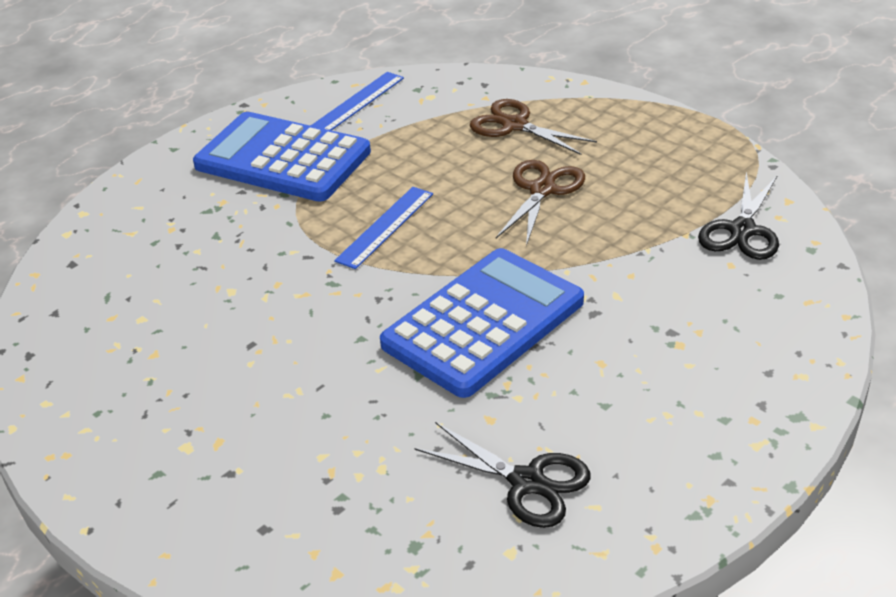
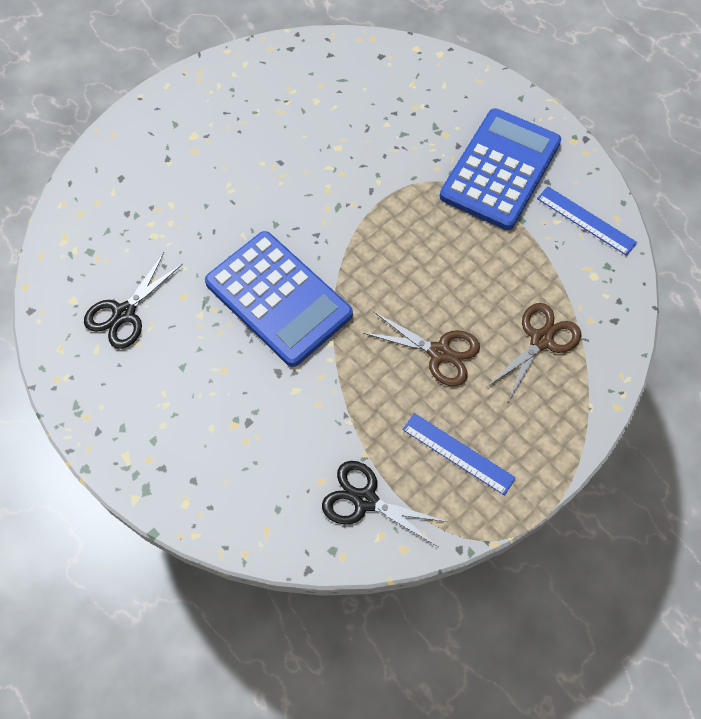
camera: 90 degrees right, 25 degrees up
blue ruler [334,187,433,269] -> blue ruler moved to [402,413,516,496]

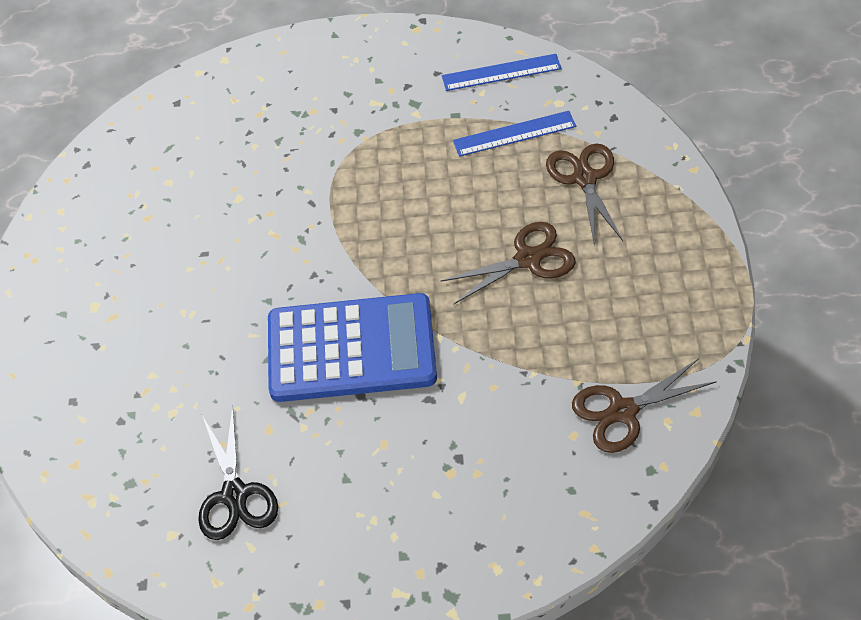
camera: 45 degrees left, 10 degrees down
black scissors [322,461,448,547] -> brown scissors [572,359,717,453]
blue ruler [402,413,516,496] -> blue ruler moved to [453,111,576,157]
blue calculator [440,108,561,230] -> none

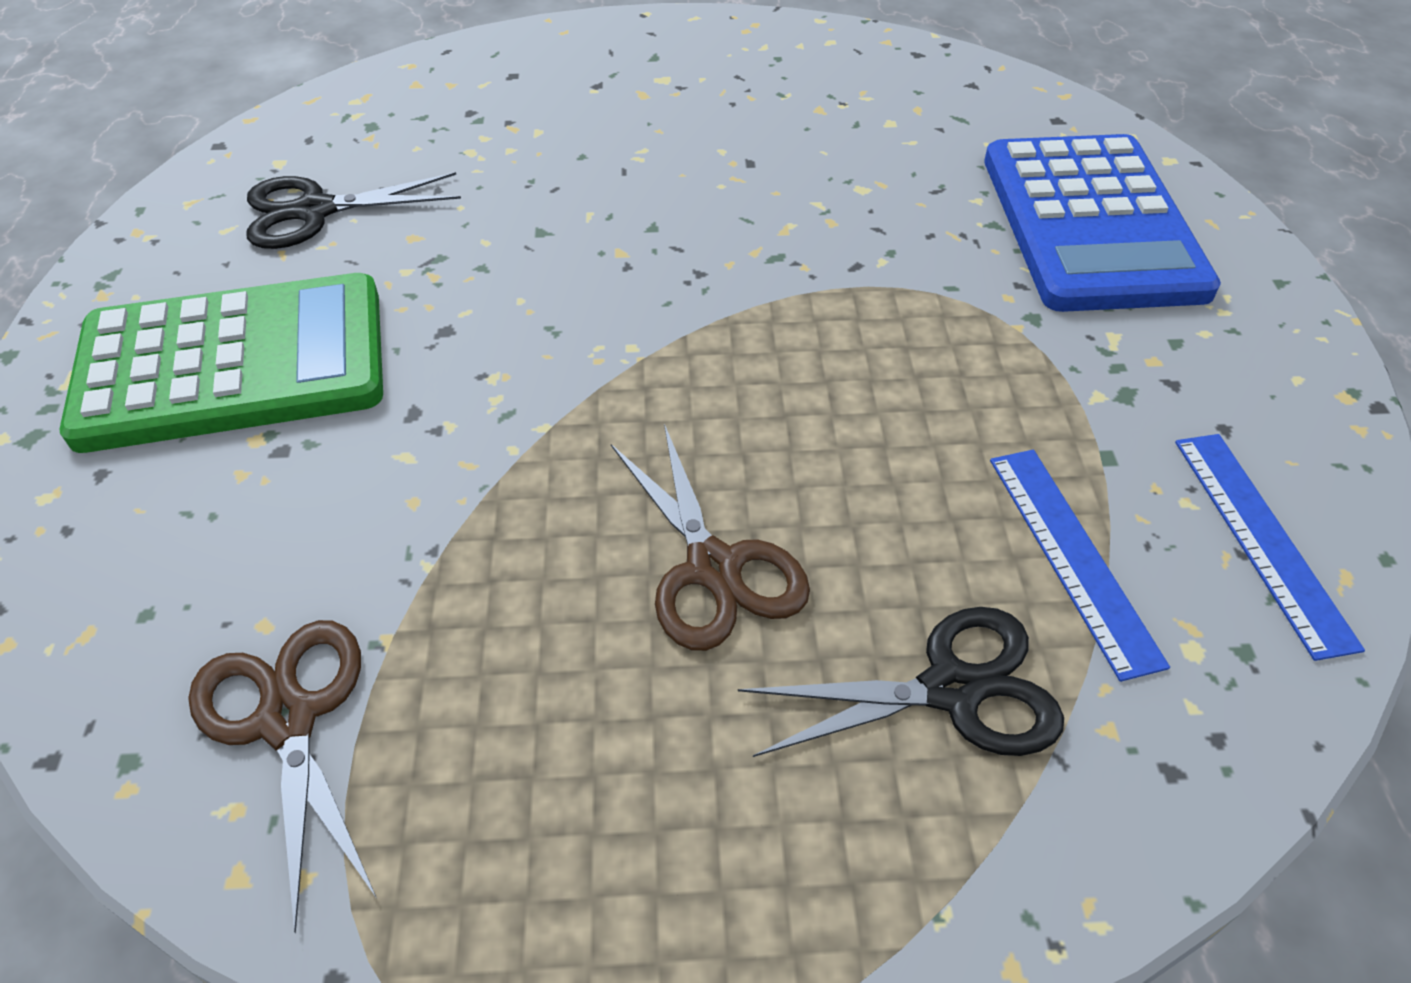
camera: 85 degrees right, 5 degrees down
blue calculator [268,293,437,402] -> blue calculator moved to [984,134,1221,312]
brown scissors [546,143,623,246] -> black scissors [738,607,1064,757]
none -> green calculator [60,273,383,453]

